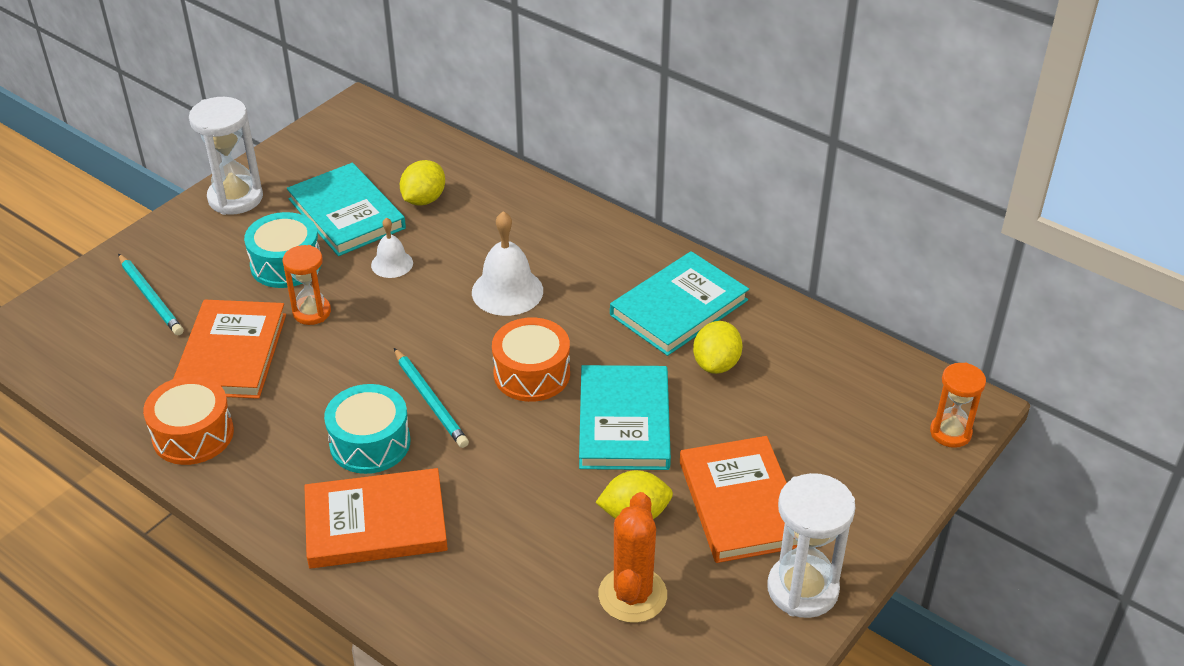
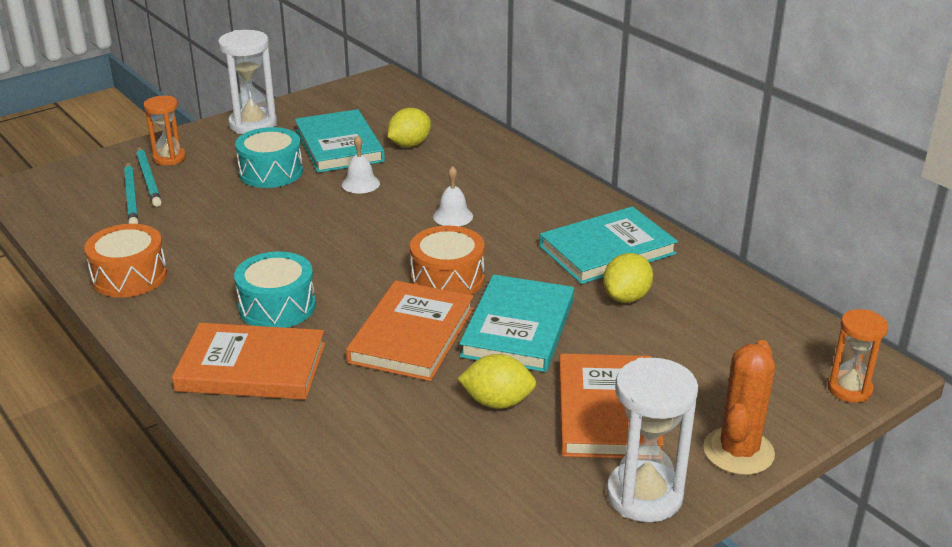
camera: 15 degrees right, 10 degrees down
orange book [173,300,286,399] -> orange book moved to [346,280,474,381]
orange hourglass [283,245,331,325] -> orange hourglass moved to [144,96,186,165]
turquoise pencil [394,348,469,448] -> turquoise pencil moved to [124,162,138,224]
white bell [472,211,543,316] -> white bell [433,166,473,226], size x0.60
orange cactus [598,492,667,623] -> orange cactus moved to [703,340,775,475]

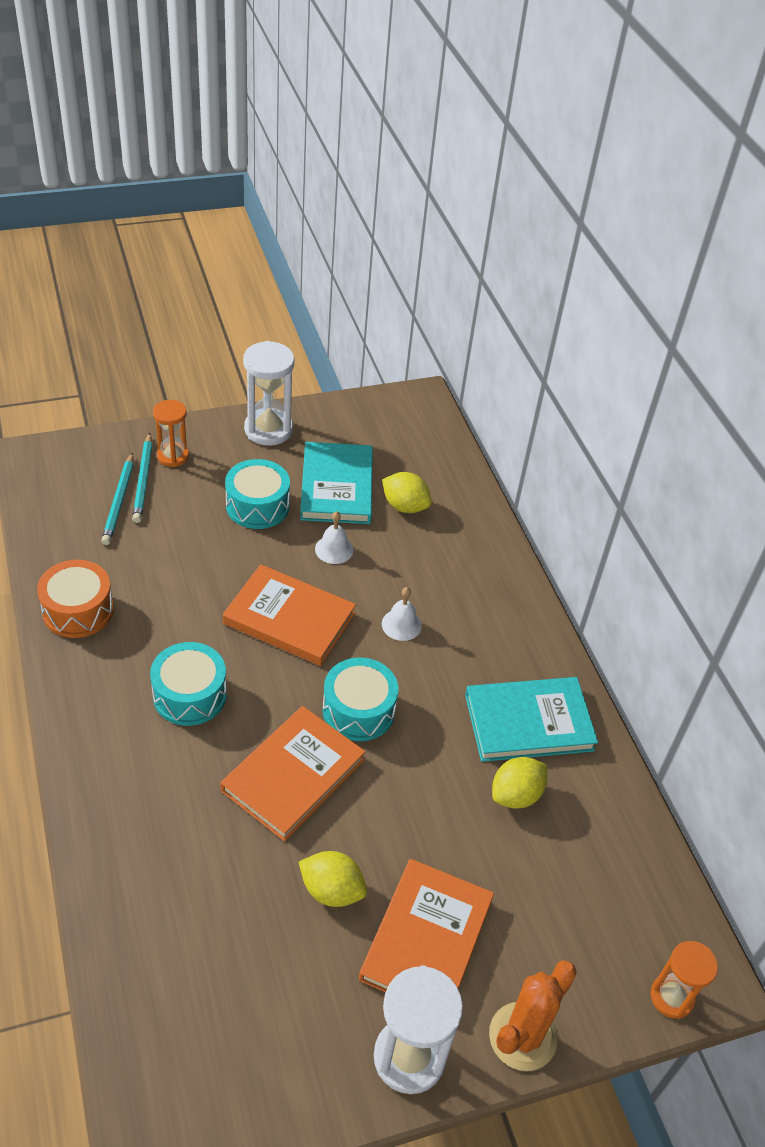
camera: 15 degrees right, 15 degrees up
orange book [172,323,325,400] -> orange book moved to [223,564,356,666]
yellow lemon [388,108,431,147] -> yellow lemon turned 60 degrees clockwise [382,472,432,513]
orange drum [410,226,485,295] -> turquoise drum [323,657,398,741]
turquoise book [459,274,574,372] -> none

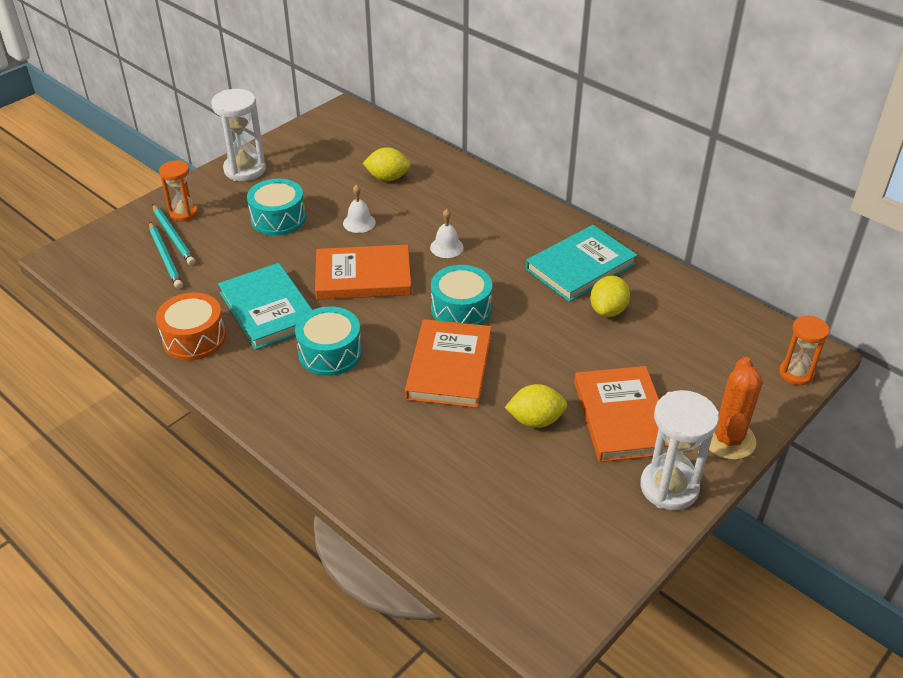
camera: 25 degrees left, 5 degrees down
turquoise book [300,442,373,524] -> turquoise book moved to [218,263,312,350]

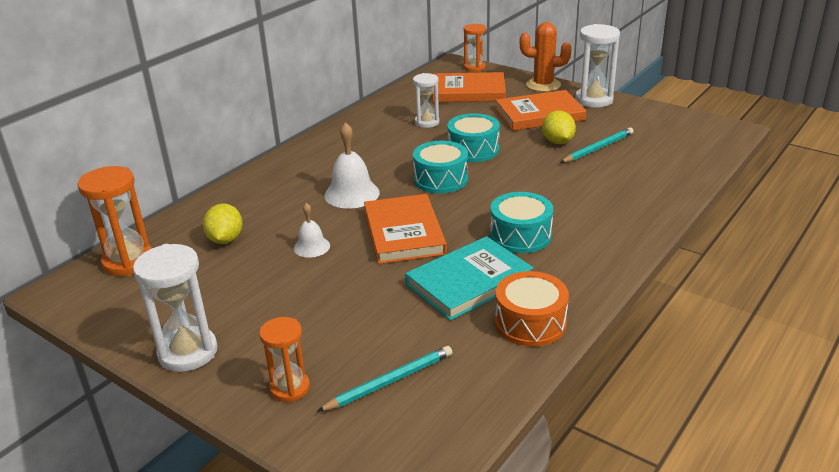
camera: 95 degrees left, 10 degrees down
turquoise pencil [152,204,195,265] -> turquoise pencil moved to [560,127,634,163]
turquoise drum [247,179,306,236] -> turquoise drum moved to [447,113,500,162]
orange book [405,319,491,408] -> orange book moved to [432,72,506,102]
white bell [430,209,464,258] -> white bell [324,122,380,209], size x1.68
turquoise book [526,225,637,302] -> none
yellow lemon [590,276,630,317] -> white hourglass [413,73,440,128]
none -> orange hourglass [77,166,152,276]

